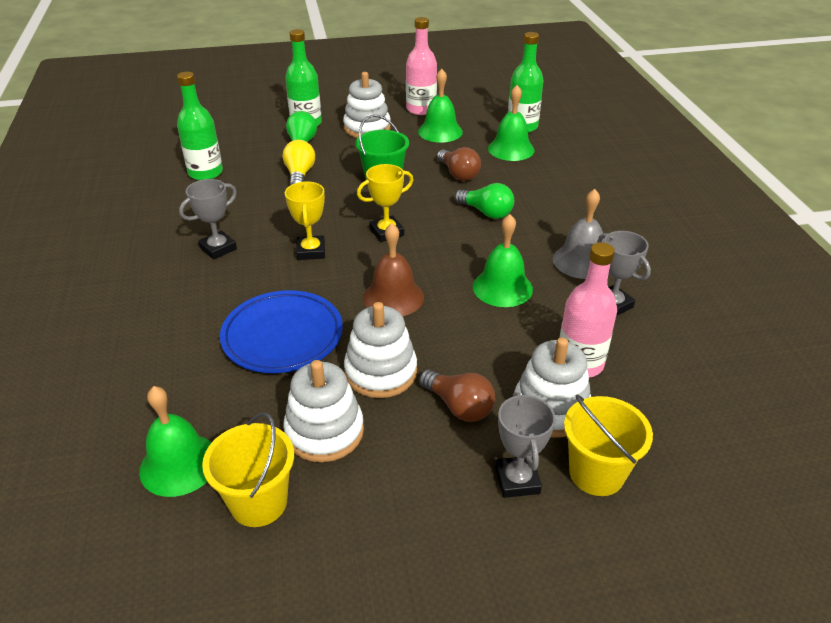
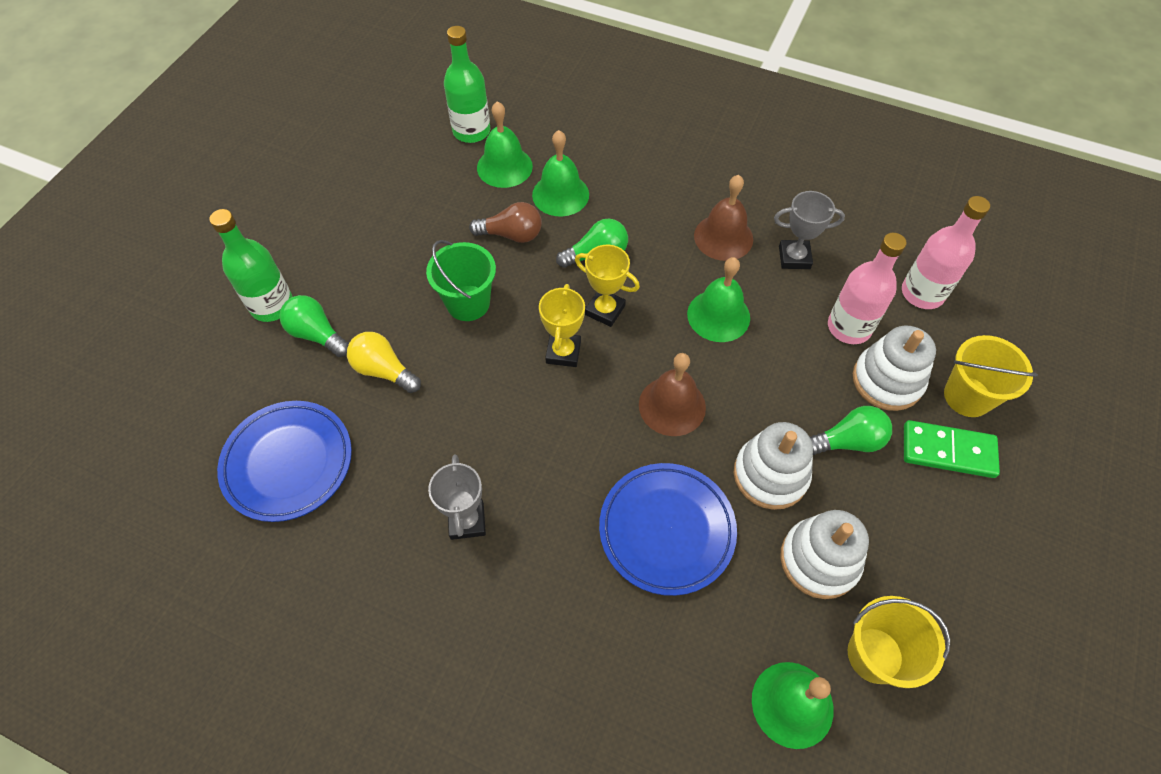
camera: 55 degrees left, 20 degrees up
green bottle [177,72,223,180] -> blue plate [217,401,352,522]
yellow trophy [285,182,325,260] -> yellow trophy moved to [575,245,640,327]
white stacking toy [343,72,391,138] -> none
pink bottle [406,17,437,115] -> pink bottle moved to [902,196,990,309]
green bell [418,69,463,143] -> green bell moved to [532,130,589,217]
brown light bulb [419,370,495,422] -> green light bulb [810,406,892,455]
grey trophy [495,392,555,498] -> green domino [904,420,1000,478]
grey bell [553,189,604,279] -> brown bell [694,175,753,261]

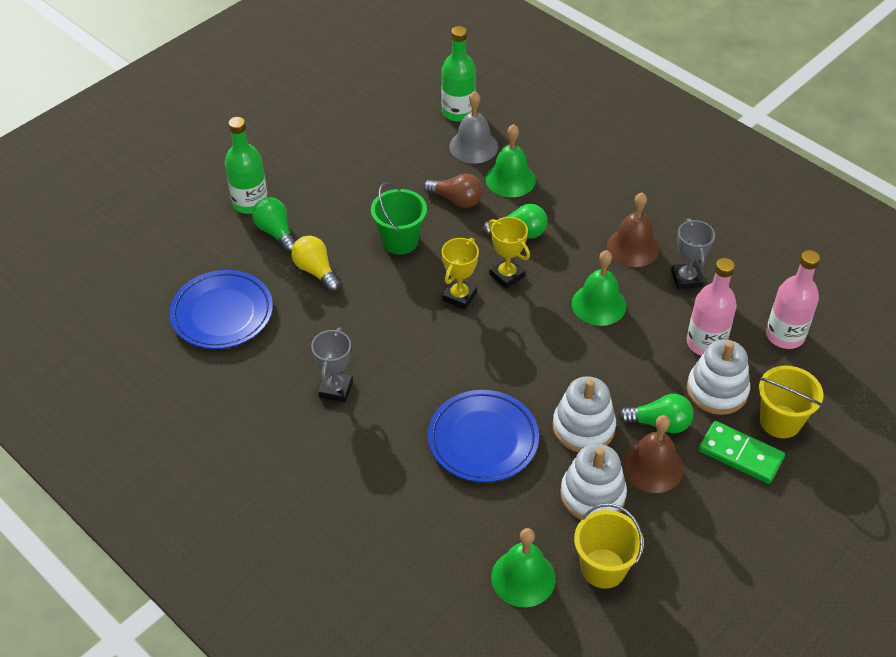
camera: 20 degrees right, 10 degrees down
green bell [477,101,533,188] -> grey bell [449,91,498,164]
brown bell [639,353,706,436] -> brown bell moved to [623,415,683,493]
grey trophy [774,191,845,269] -> grey trophy turned 60 degrees clockwise [671,218,715,290]

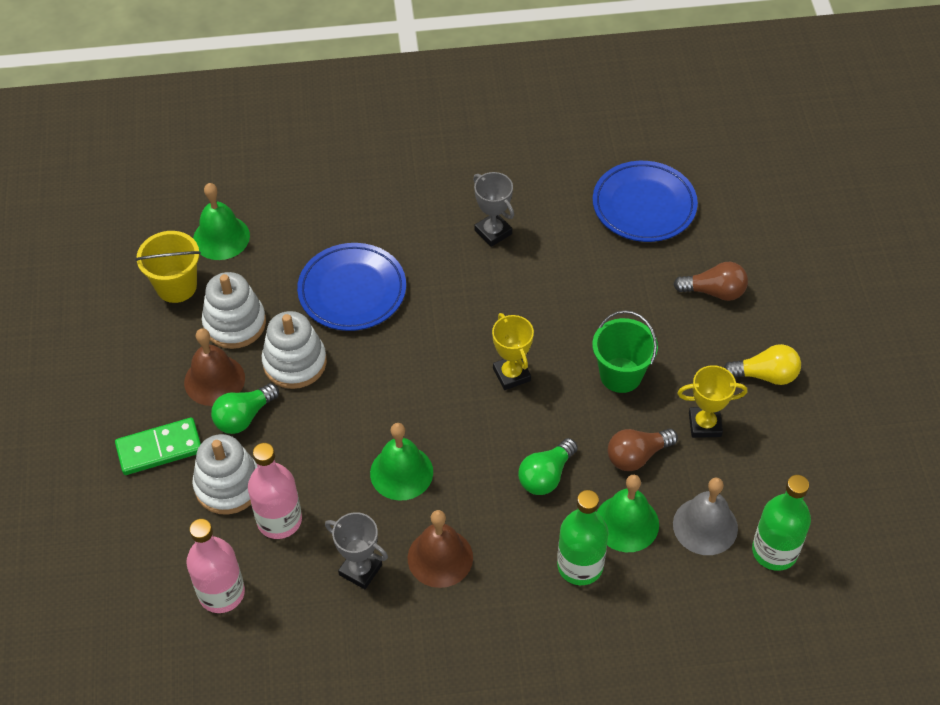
camera: 130 degrees right, 5 degrees up
green bottle [225,117,268,214] -> green bottle moved to [557,490,608,585]
green light bulb [252,197,295,253] -> brown light bulb [673,262,748,301]
yellow light bulb [291,236,340,292] -> yellow light bulb moved to [724,344,801,385]
yellow trophy [488,217,530,289] -> yellow trophy moved to [678,365,747,438]
yellow bucket [759,366,824,438] -> none

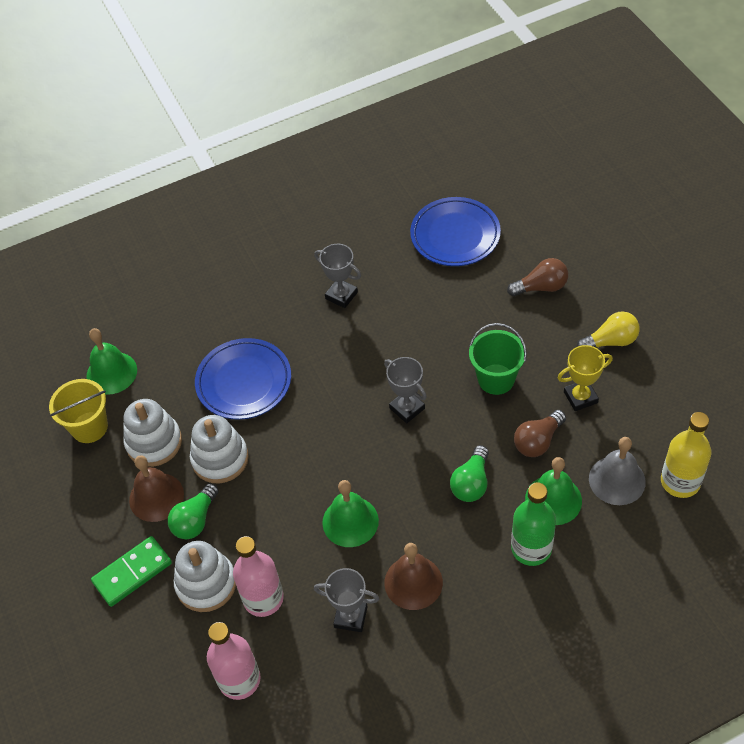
camera: 15 degrees left, 0 degrees up
yellow trophy [492,313,534,390] -> grey trophy [384,357,427,423]
green bottle [752,475,811,571] -> yellow bottle [661,412,711,498]

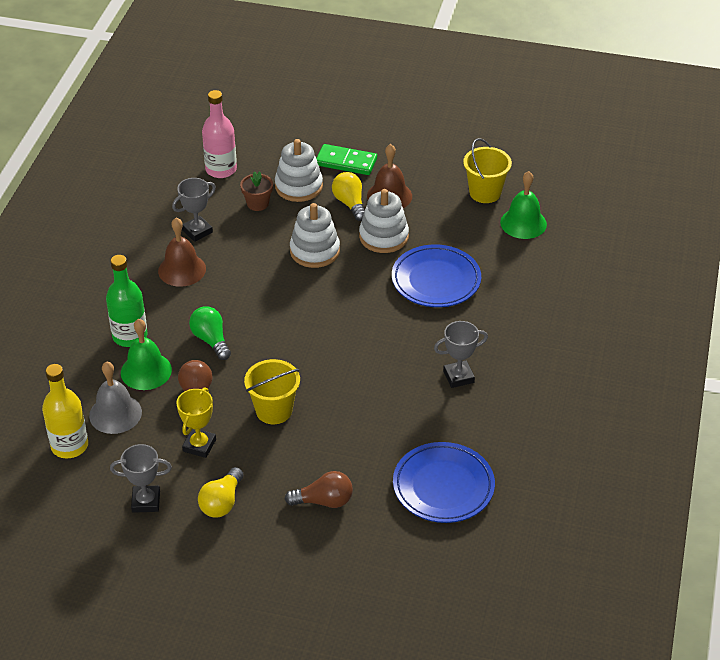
camera: 125 degrees right, 10 degrees down
green domino [91,536,172,607] -> green domino turned 75 degrees counterclockwise [316,144,377,175]
white stacking toy [124,399,182,467] -> white stacking toy moved to [290,203,340,268]
green light bulb [168,483,219,539] -> yellow light bulb [332,172,365,221]
pink bottle [233,536,284,617] -> brown flower pot [240,171,273,211]
green bell [322,480,379,547] -> none
grey trophy [384,357,427,423] -> grey trophy moved to [110,444,172,513]
green bucket [469,323,527,395] -> yellow bucket [244,359,300,424]
brown light bulb [507,258,568,296] -> brown light bulb turned 120 degrees counterclockwise [285,471,353,508]

